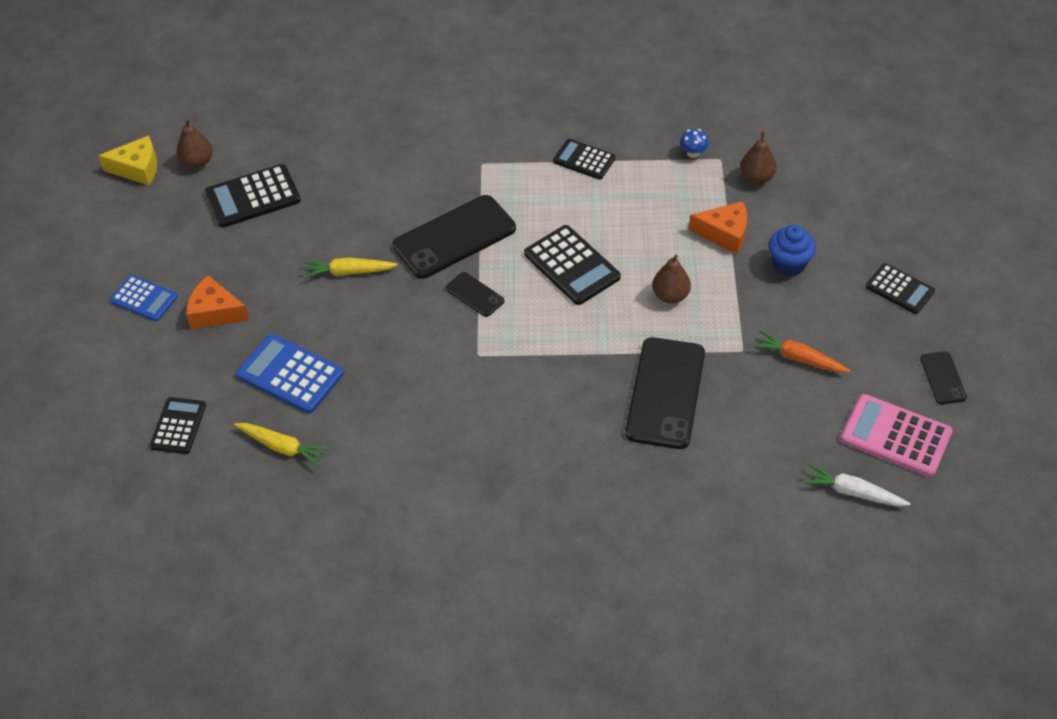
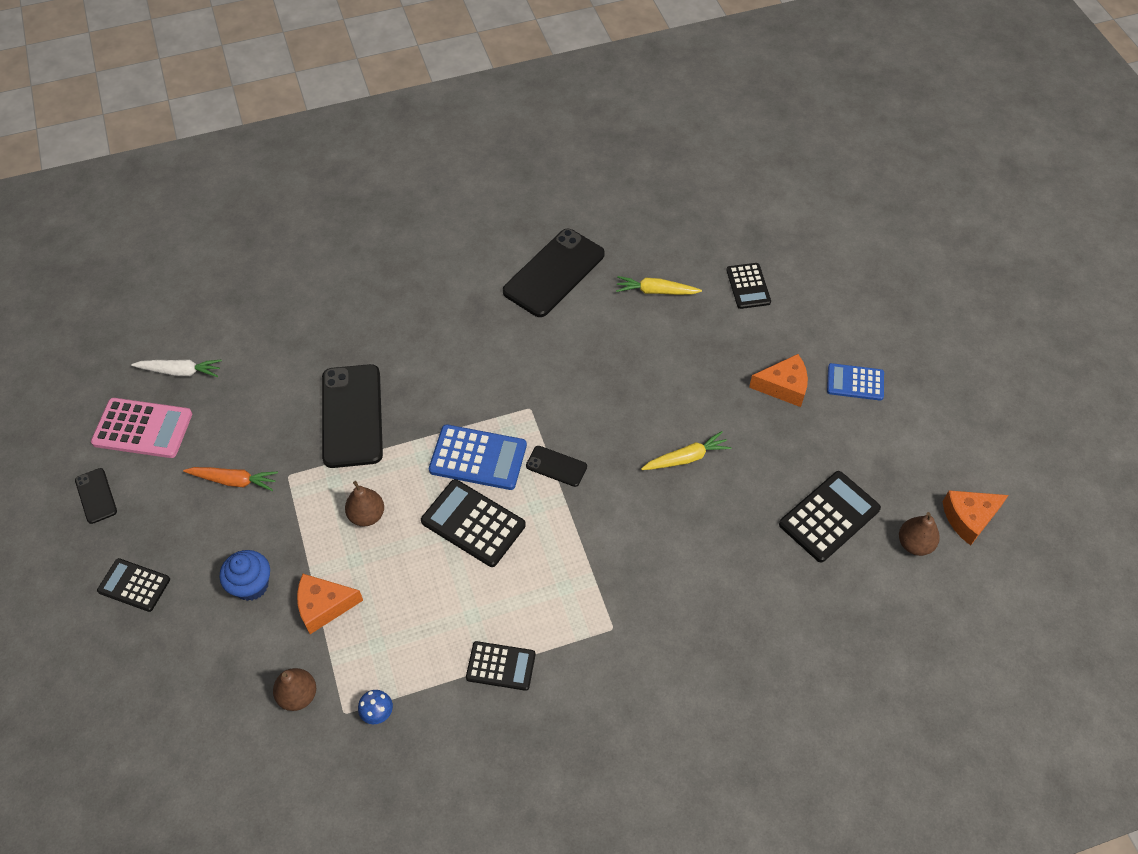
camera: 160 degrees right, 5 degrees up
yellow cheese [98,136,157,185] -> orange cheese [942,490,1008,546]
blue calculator [236,334,344,413] -> blue calculator moved to [429,424,527,490]
black phone [392,195,516,279] -> black phone moved to [503,229,605,317]

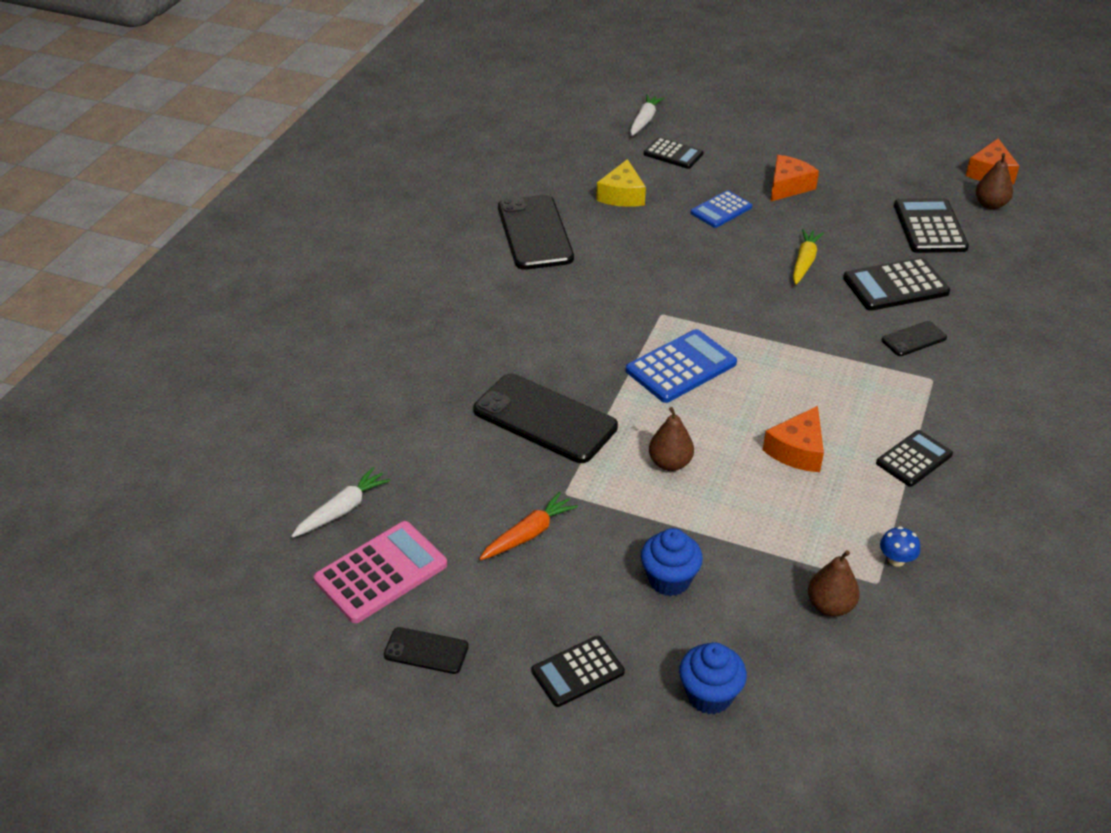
camera: 50 degrees left, 15 degrees down
orange cheese [297,574,363,634] -> orange cheese moved to [763,406,824,472]
black calculator [421,479,526,567] -> black calculator moved to [843,258,950,311]
black phone [526,446,587,487] -> black phone moved to [882,321,947,356]
yellow carrot [616,276,702,295] -> yellow cheese [596,159,646,207]
blue calculator [827,363,884,401] -> blue calculator moved to [691,190,752,228]
none -> white carrot [630,94,664,136]
none -> blue cupcake [679,642,747,714]

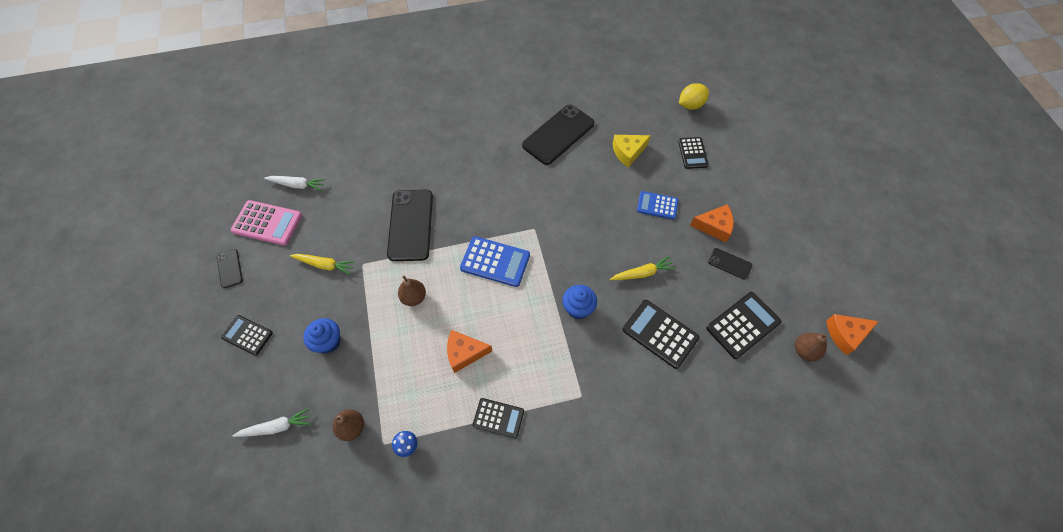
camera: 55 degrees right, 20 degrees up
orange carrot [479,492,578,560] -> yellow carrot [290,254,355,275]
white carrot [630,94,664,136] -> white carrot moved to [233,408,311,437]
blue cupcake [679,642,747,714] -> blue cupcake moved to [562,285,597,319]
black phone [882,321,947,356] -> black phone moved to [708,248,752,279]
none -> yellow lemon [679,83,709,110]

